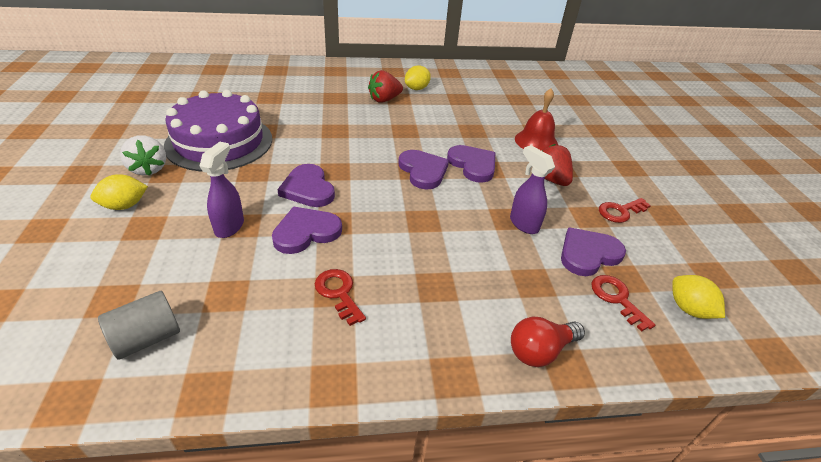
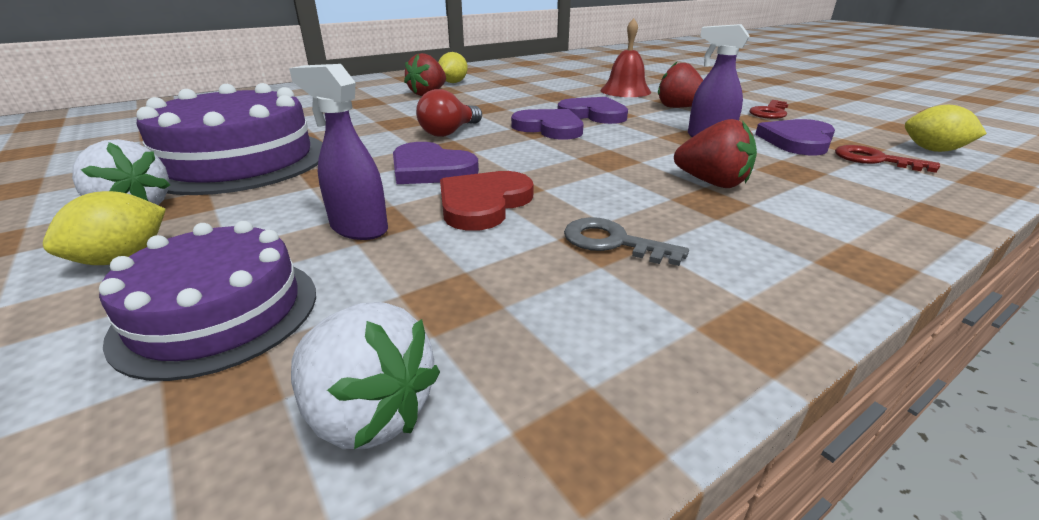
camera: 25 degrees left, 10 degrees down
grey cylinder [98,291,180,360] -> white strawberry [291,302,440,449]
purple spray bottle [200,142,244,238] -> purple spray bottle turned 45 degrees counterclockwise [289,64,388,240]
purple heart [272,207,342,254] -> red heart [440,171,534,231]
red key [315,269,366,326] -> grey key [564,217,689,266]
red light bulb [511,317,585,367] -> red light bulb moved to [416,89,482,137]
none -> purple cake [99,221,316,381]
none -> red strawberry [674,119,757,188]

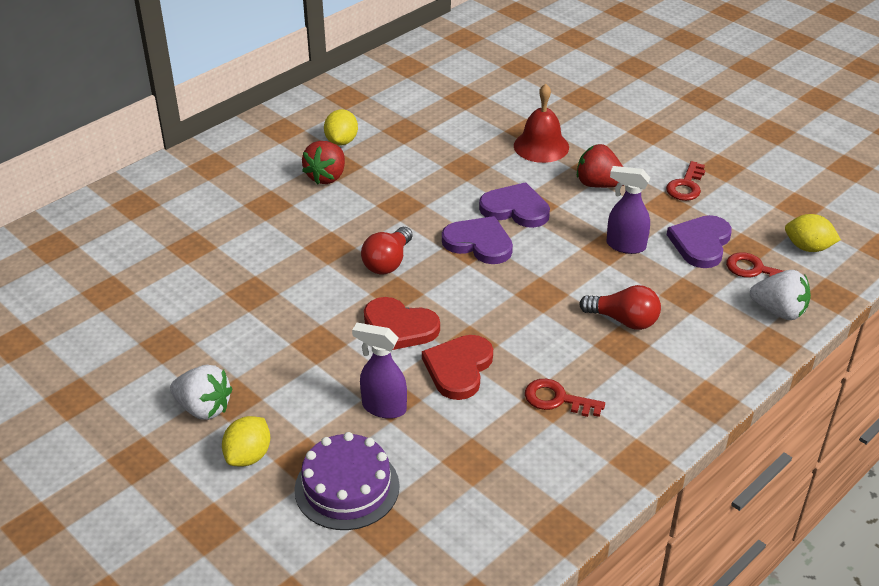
camera: 10 degrees left, 10 degrees up
purple cake [136,83,323,195] -> none
white strawberry [291,302,440,449] -> white strawberry moved to [750,270,811,320]
purple heart [393,142,479,184] -> red heart [364,297,440,350]
grey key [564,217,689,266] -> red key [525,379,605,417]
red strawberry [674,119,757,188] -> red light bulb [579,285,661,330]

